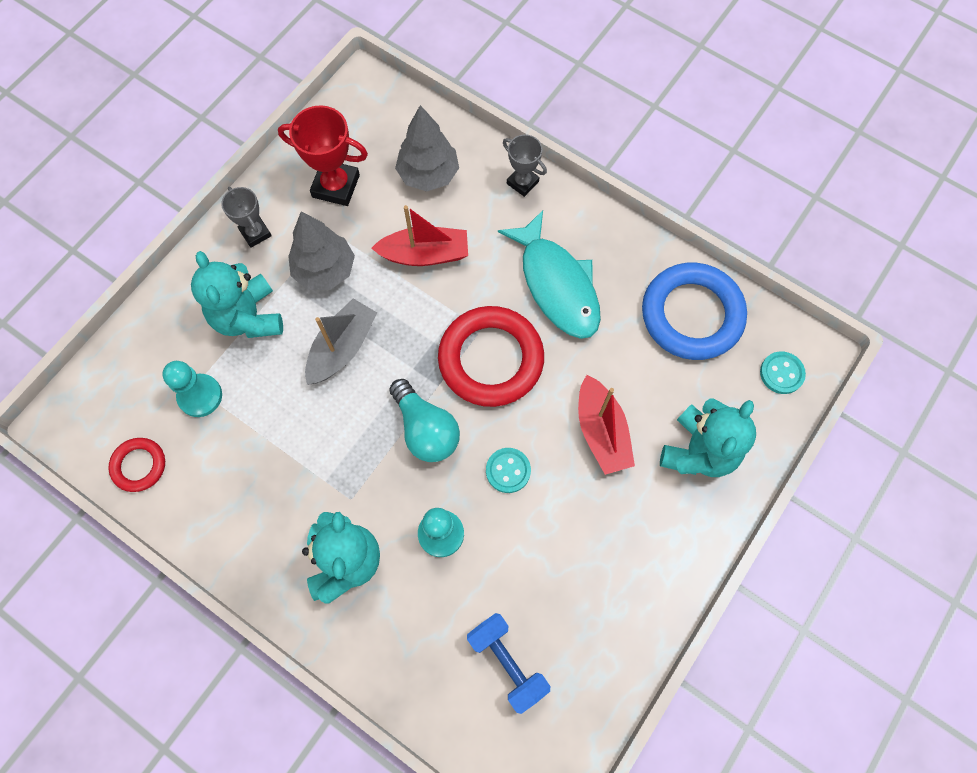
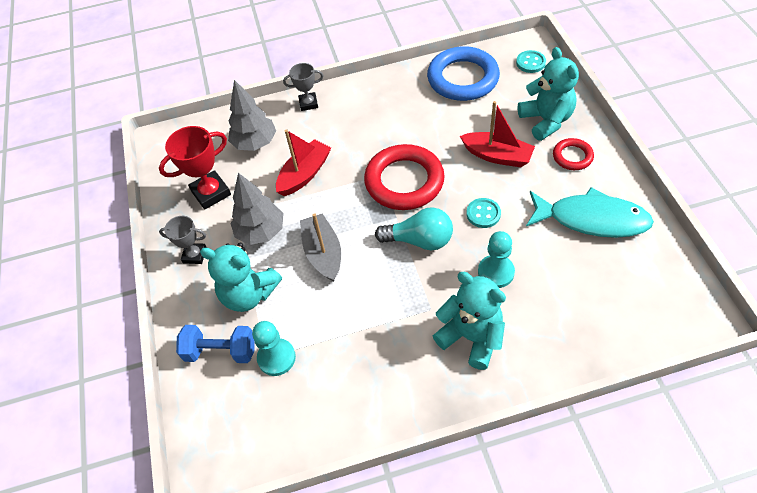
camera: 45 degrees left, 15 degrees down
red ring [108,438,165,492] -> red ring moved to [553,138,594,170]
blue dumbbell [467,613,550,714] -> blue dumbbell moved to [176,325,255,363]
turquoise fish [498,210,601,339] -> turquoise fish moved to [526,187,654,238]

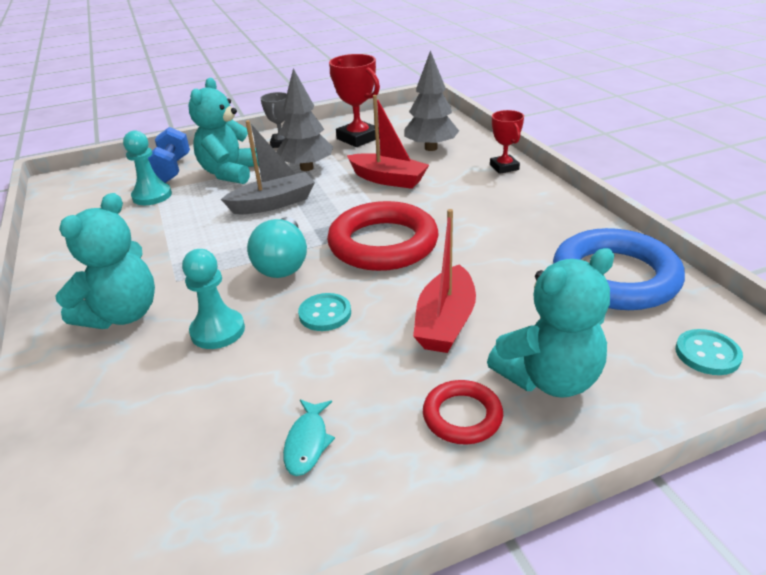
camera: 80 degrees right, 20 degrees down
grey trophy [283,63,324,111] -> red trophy [490,110,524,174]
turquoise fish [526,187,654,238] -> turquoise fish [283,399,335,476], size x0.42

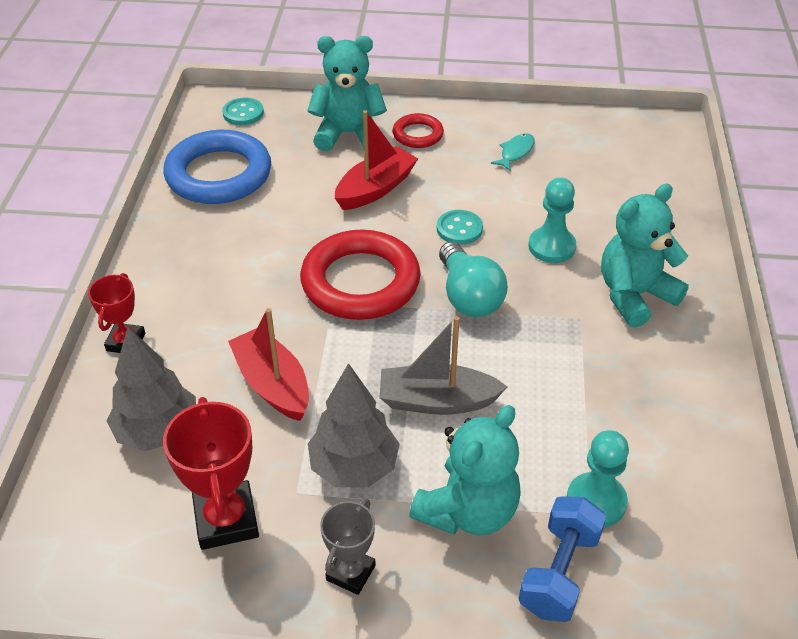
camera: 155 degrees left, 10 degrees up
turquoise light bulb [247,217,307,278] -> turquoise light bulb turned 135 degrees clockwise [439,242,508,317]

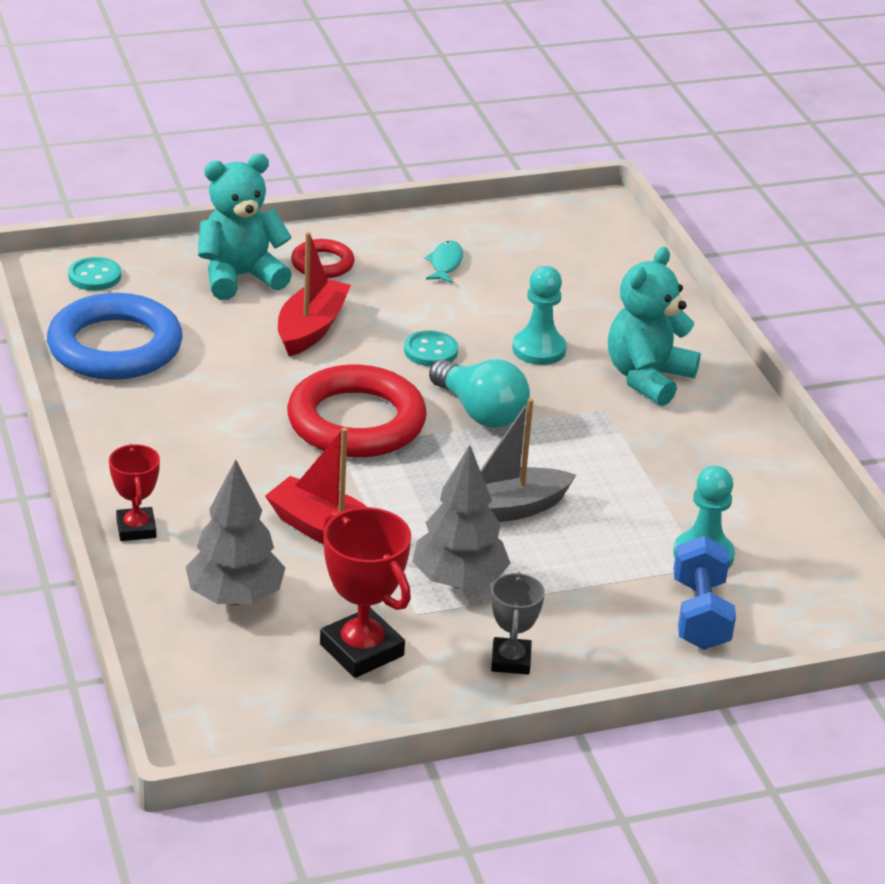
camera: 25 degrees left, 10 degrees down
turquoise teddy bear [409,405,521,535] -> none

